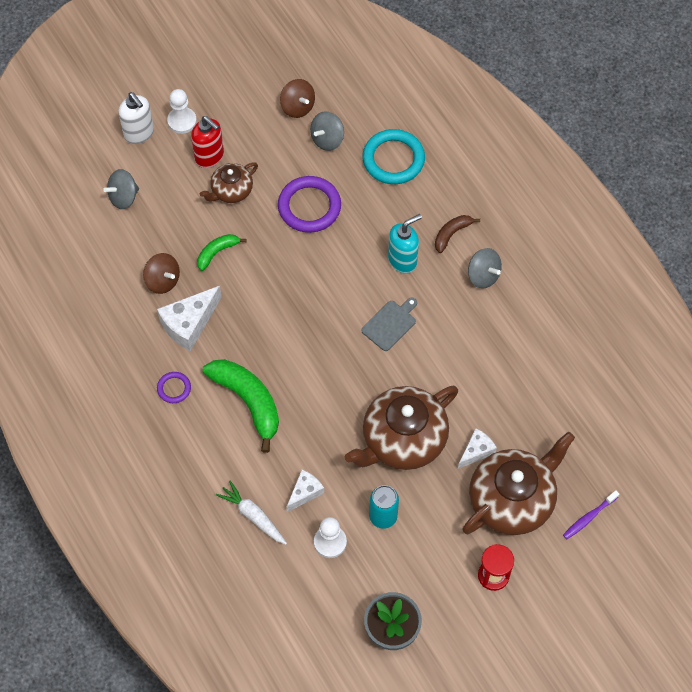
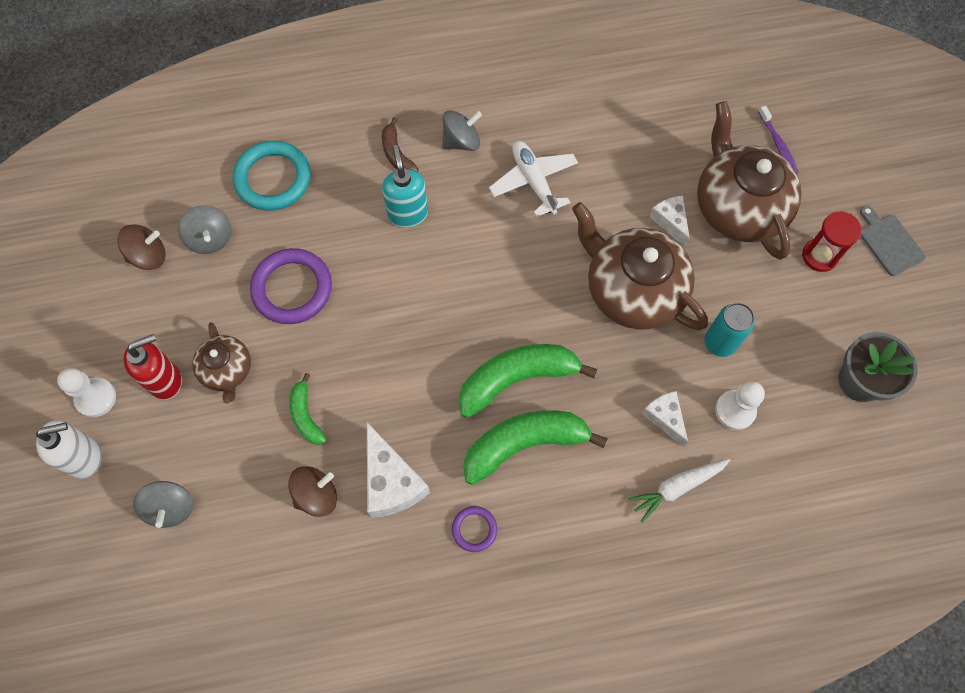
camera: 70 degrees left, 5 degrees up
brown teapot [345,386,458,470] -> brown teapot turned 150 degrees clockwise [572,202,708,330]
grey cutting board [361,297,417,351] -> grey cutting board moved to [860,205,925,276]
none -> green banana [458,344,597,418]
none -> white plane [489,141,578,217]

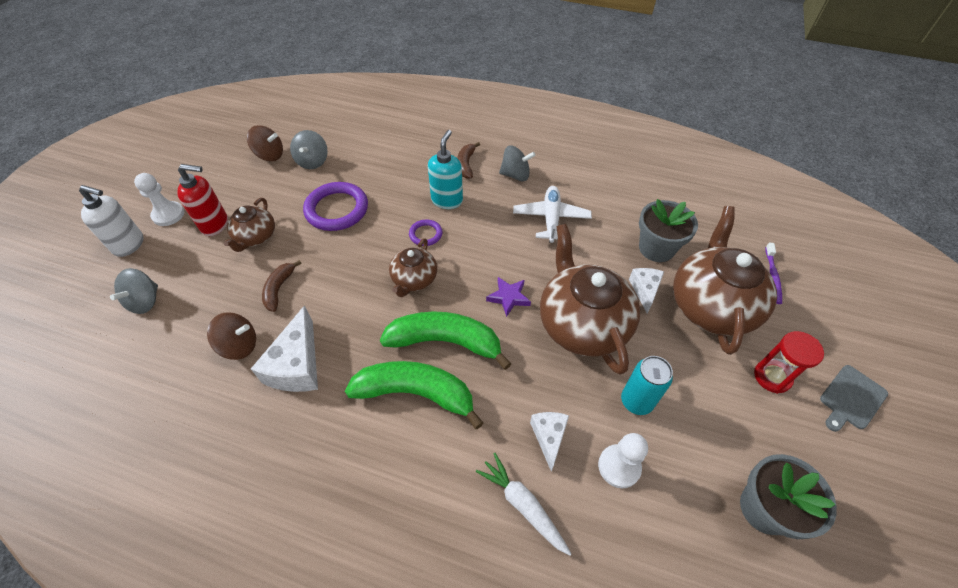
camera: 30 degrees right, 15 degrees down
turquoise ring [233,141,311,210] -> none
green banana [289,373,327,445] -> brown banana [262,260,302,312]
purple ring [452,506,497,552] -> purple ring moved to [409,219,443,246]
white carrot [628,458,730,522] -> white carrot turned 45 degrees clockwise [476,453,572,556]
grey cutting board [860,205,925,276] -> grey cutting board turned 135 degrees counterclockwise [820,365,888,432]
none -> brown teapot [389,238,437,298]
none -> purple star [486,277,531,317]
none -> grey flower pot [639,199,698,262]

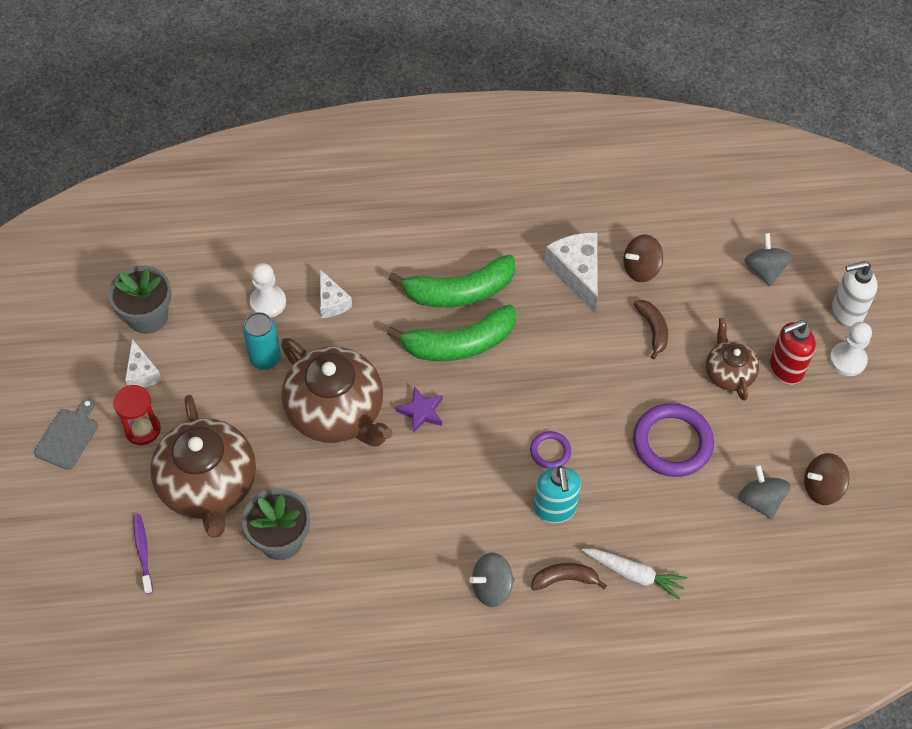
camera: 155 degrees right, 5 degrees up
brown teapot [389,238,437,298] -> none
brown banana [457,142,480,179] -> brown banana turned 75 degrees counterclockwise [531,563,607,591]
white carrot [476,453,572,556] -> white carrot moved to [582,549,687,600]
white plane [513,186,592,243] -> none
white cheese [629,268,664,314] -> white cheese moved to [125,339,162,388]

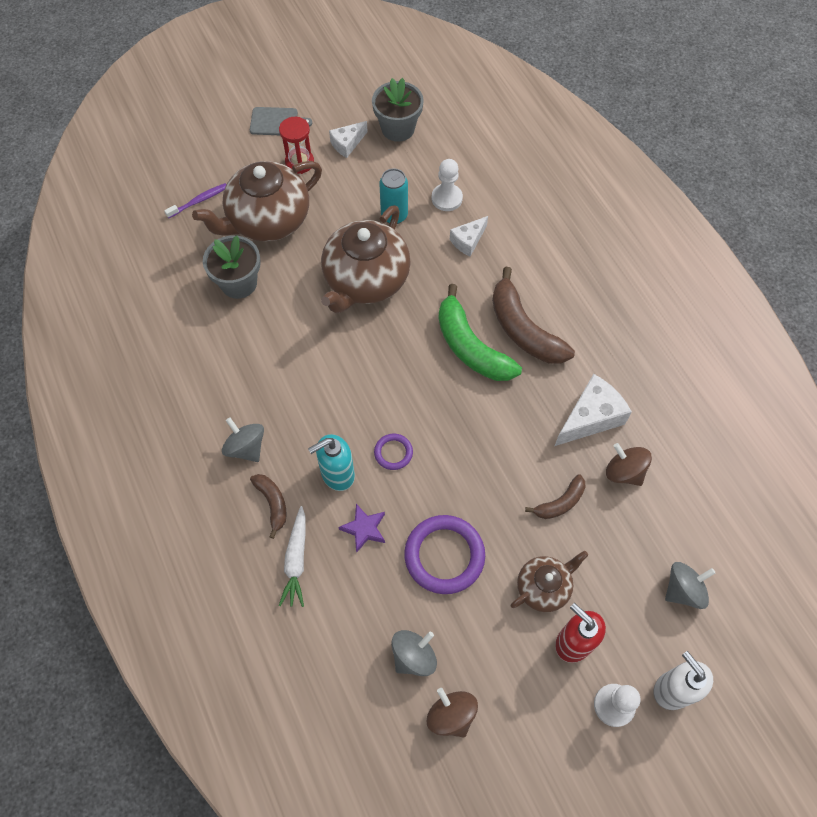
camera: 70 degrees right, 5 degrees up
green banana [388,255,515,308] -> brown banana [492,267,575,364]
purple star [396,387,443,433] -> purple star moved to [339,504,385,553]

